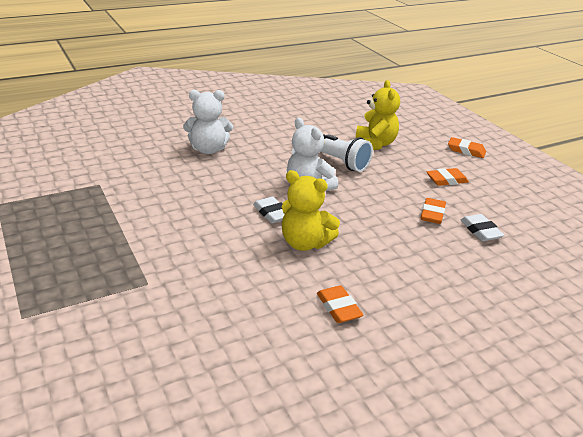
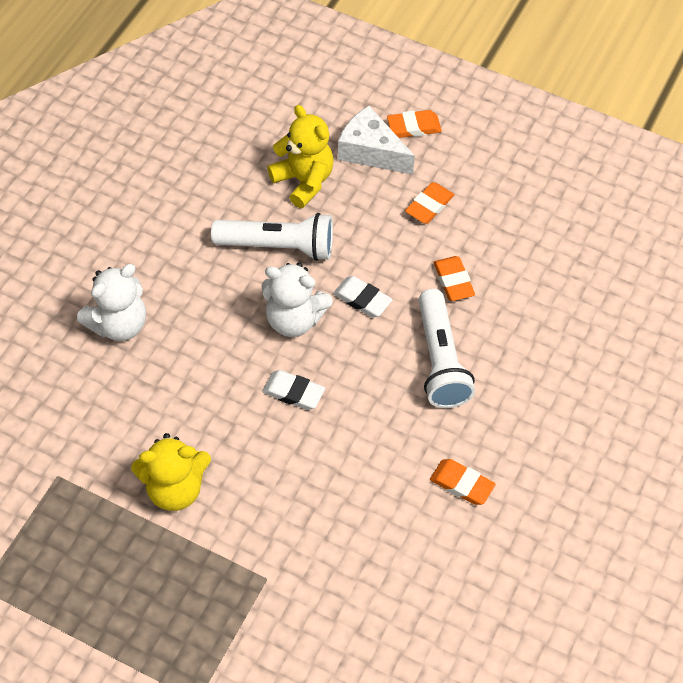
camera: 35 degrees left, 25 degrees up
yellow teddy bear [282,170,340,251] -> yellow teddy bear moved to [131,433,211,511]
white eraser [461,214,504,241] -> white eraser moved to [333,276,393,317]
none -> white cheese [338,106,415,174]
none -> white flashlight [418,289,475,408]

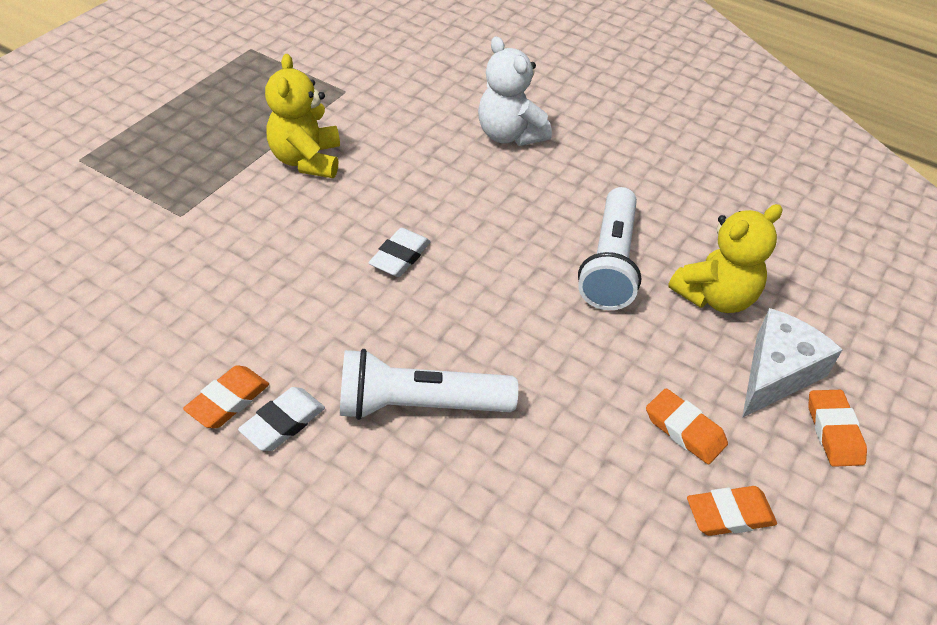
camera: 95 degrees right, 10 degrees down
white teddy bear [262,262,333,337] -> none
white eraser [333,276,393,317] -> white eraser moved to [238,387,325,451]
orange eraser [433,256,475,301] -> orange eraser moved to [687,486,777,536]

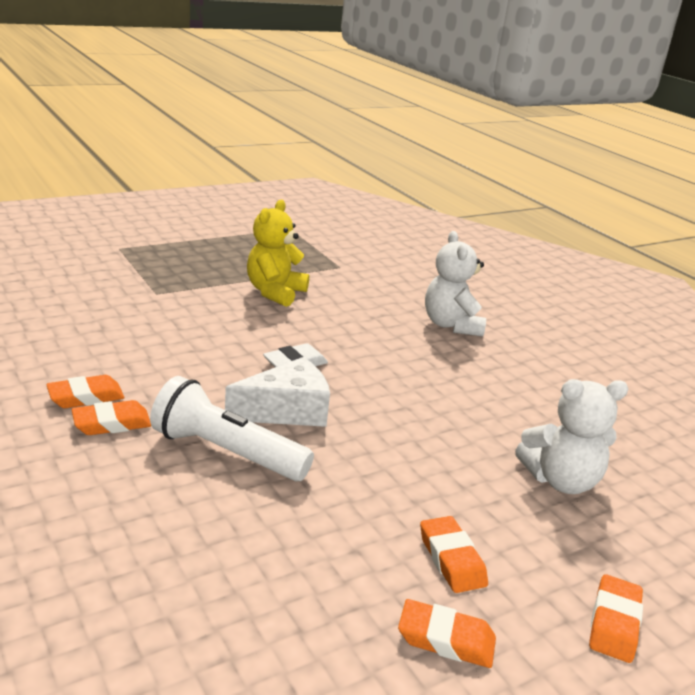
camera: 25 degrees right, 20 degrees down
white eraser [238,387,325,451] -> orange eraser [71,400,151,435]
white flashlight [578,187,642,310] -> none
yellow teddy bear [668,204,782,313] -> white teddy bear [515,379,628,494]
white cheese [742,308,843,418] -> white cheese moved to [225,357,330,427]

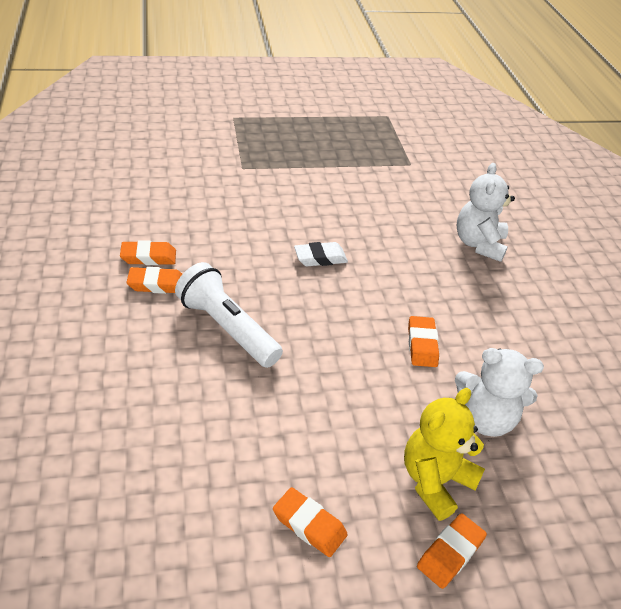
camera: 20 degrees right, 15 degrees up
white cheese [225,357,330,427] -> none
yellow teddy bear [247,200,309,307] -> yellow teddy bear moved to [404,388,485,521]
orange eraser [420,516,488,593] -> orange eraser moved to [408,316,439,367]

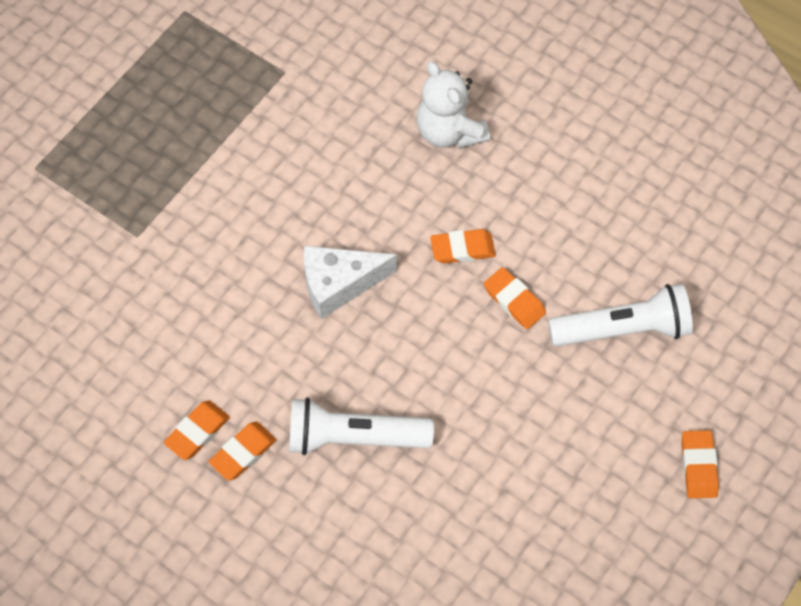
camera: 40 degrees left, 20 degrees up
orange eraser [273,487,348,557] -> orange eraser moved to [430,229,496,264]
white eraser [294,242,348,266] -> white cheese [304,246,397,319]
yellow teddy bear [404,388,485,521] -> none
white teddy bear [455,348,544,437] -> white flashlight [548,284,693,347]

